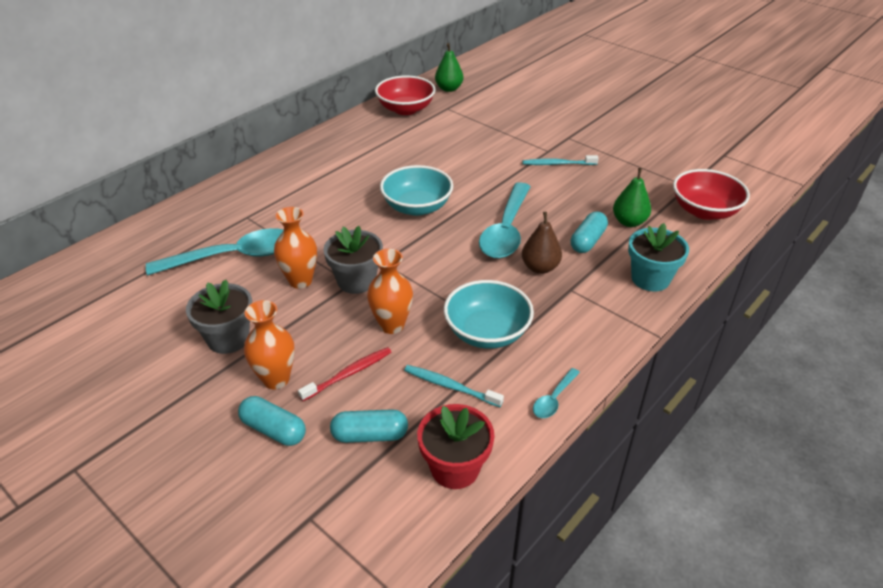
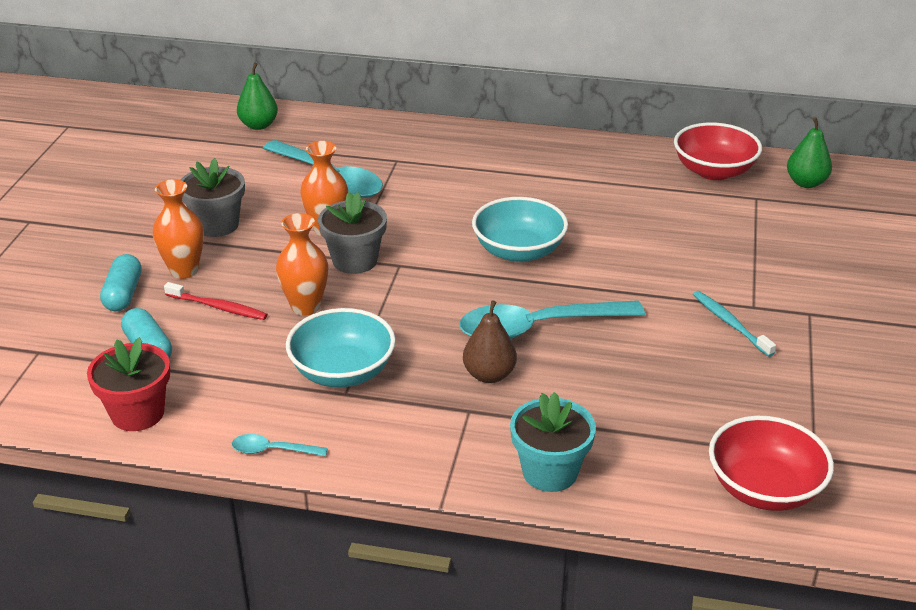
camera: 60 degrees right, 5 degrees down
turquoise toothbrush [404,365,504,407] -> none
turquoise capsule [571,211,608,253] -> none
green pear [613,168,651,227] -> green pear moved to [237,63,278,130]

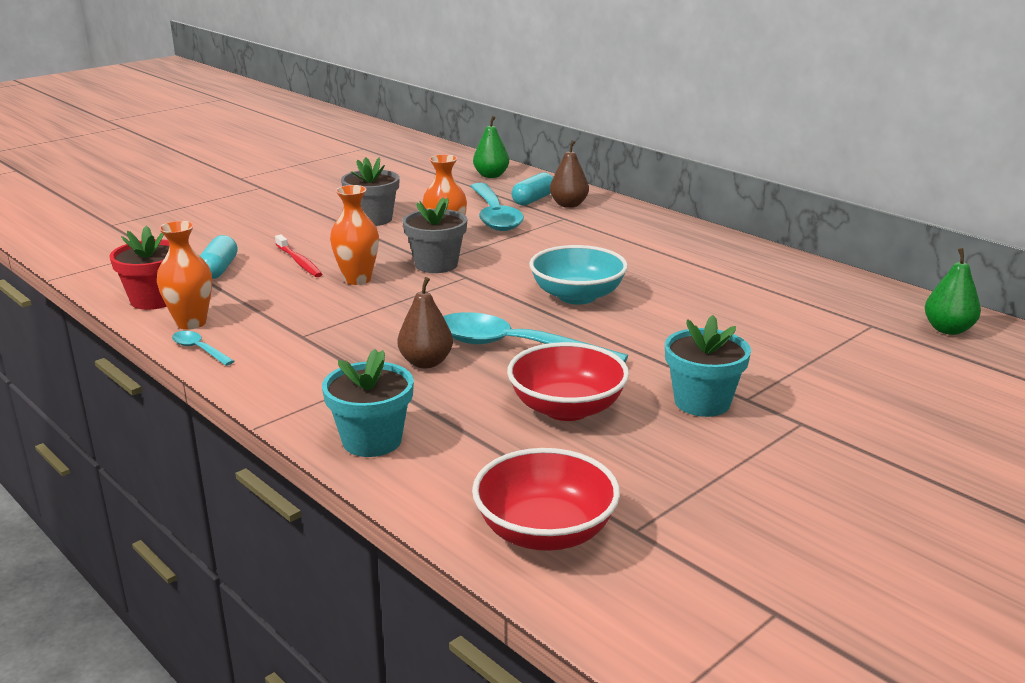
camera: 35 degrees right, 10 degrees down
turquoise capsule [100,254,142,311] -> turquoise capsule moved to [511,172,553,205]
orange vase [152,179,204,279] -> orange vase moved to [157,221,212,330]
turquoise bowl [286,308,396,387] -> none
red bowl [674,123,762,180] -> red bowl moved to [507,342,629,421]
turquoise toothbrush [693,291,776,357] -> turquoise flower pot [665,315,751,417]
none -> brown pear [550,141,589,208]

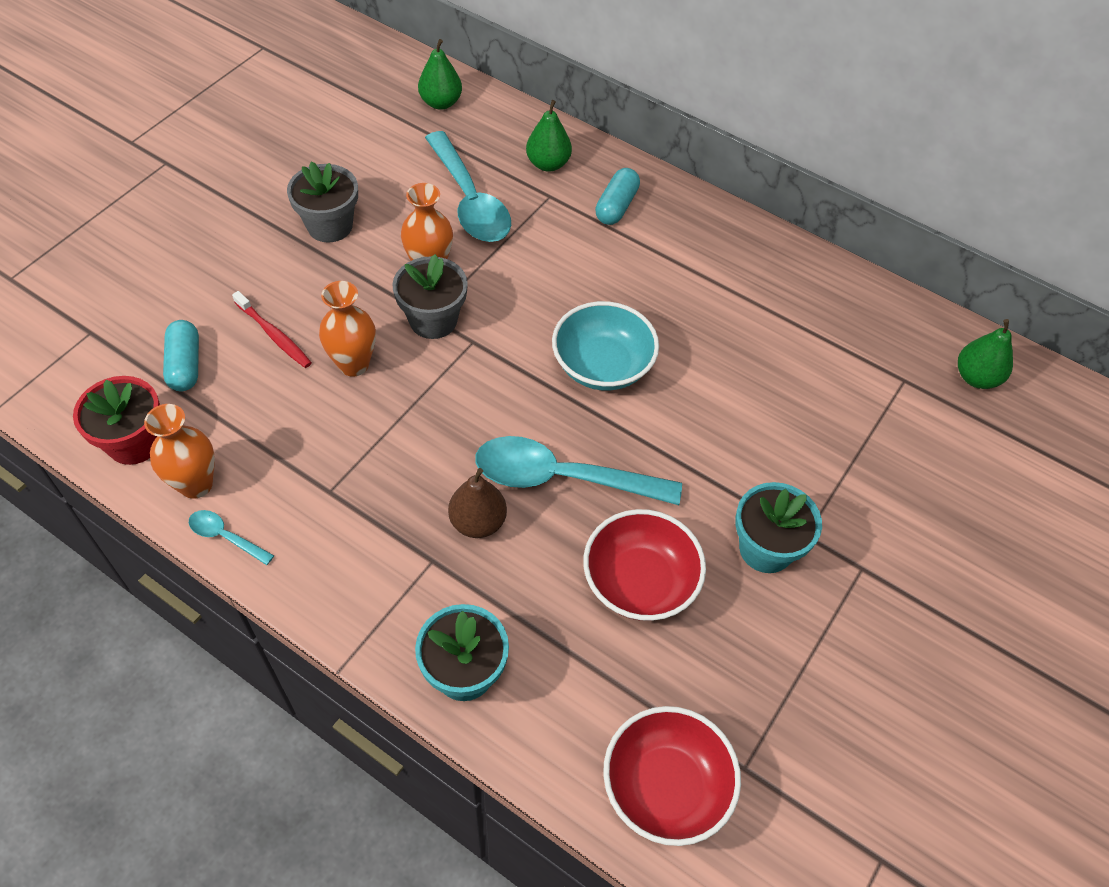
camera: 15 degrees left, 30 degrees up
turquoise capsule [511,172,553,205] -> turquoise capsule moved to [595,168,640,225]
brown pear [550,141,589,208] -> green pear [526,100,572,172]

